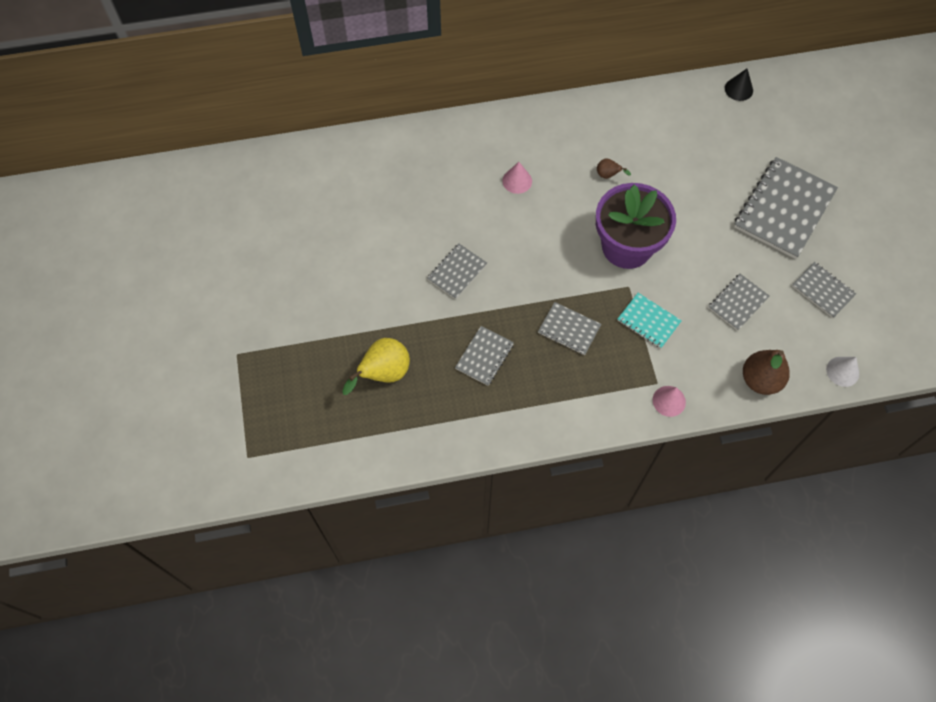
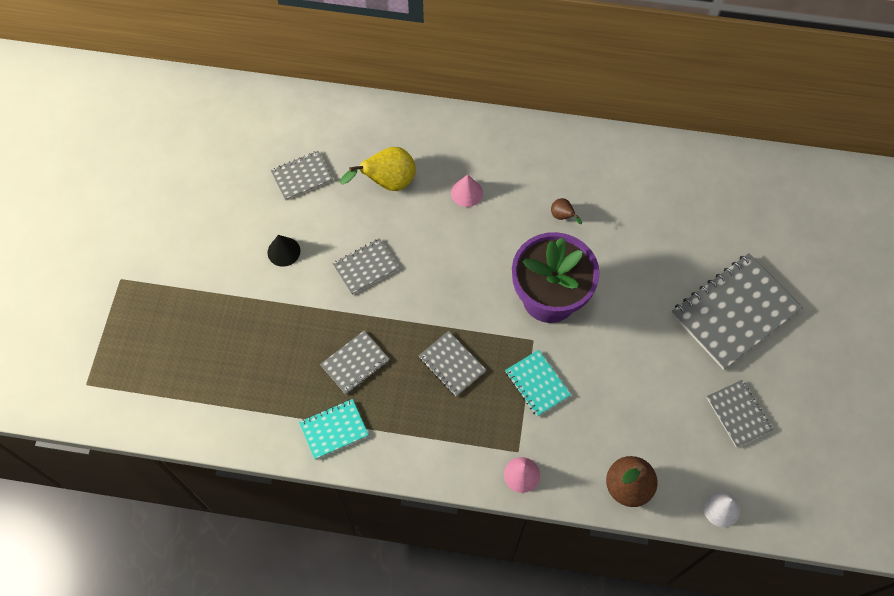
camera: 20 degrees right, 0 degrees up
yellow pear [342,338,410,395] -> yellow pear moved to [340,147,416,191]
grey notebook [708,274,770,331] -> grey notebook moved to [271,151,333,201]
black cone [725,69,753,101] -> black cone moved to [267,235,300,267]
none -> turquoise notebook [299,399,369,460]

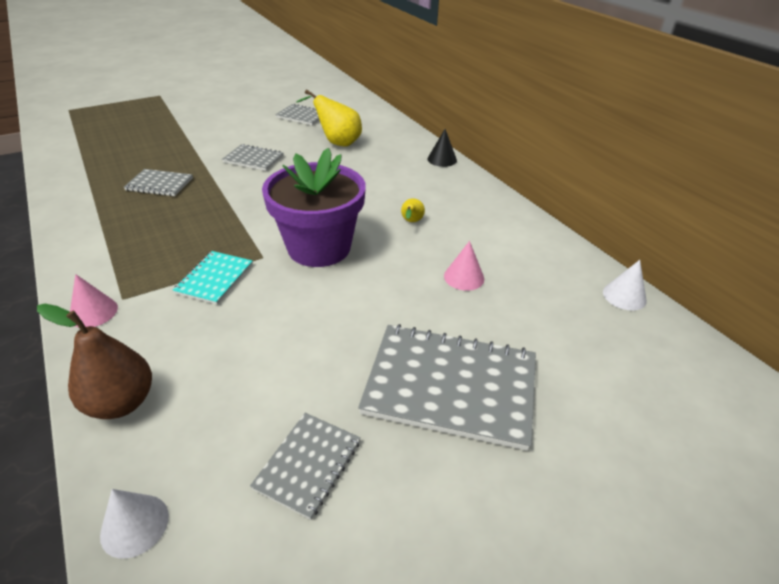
camera: 50 degrees right, 25 degrees down
black cone [267,235,300,267] -> black cone moved to [427,129,457,167]
turquoise notebook [299,399,369,460] -> none
grey notebook [419,331,486,396] -> none
pink cone [451,174,483,207] -> pink cone moved to [444,241,484,291]
brown pear [551,198,582,224] -> yellow pear [401,198,425,222]
none -> white cone [603,260,646,311]

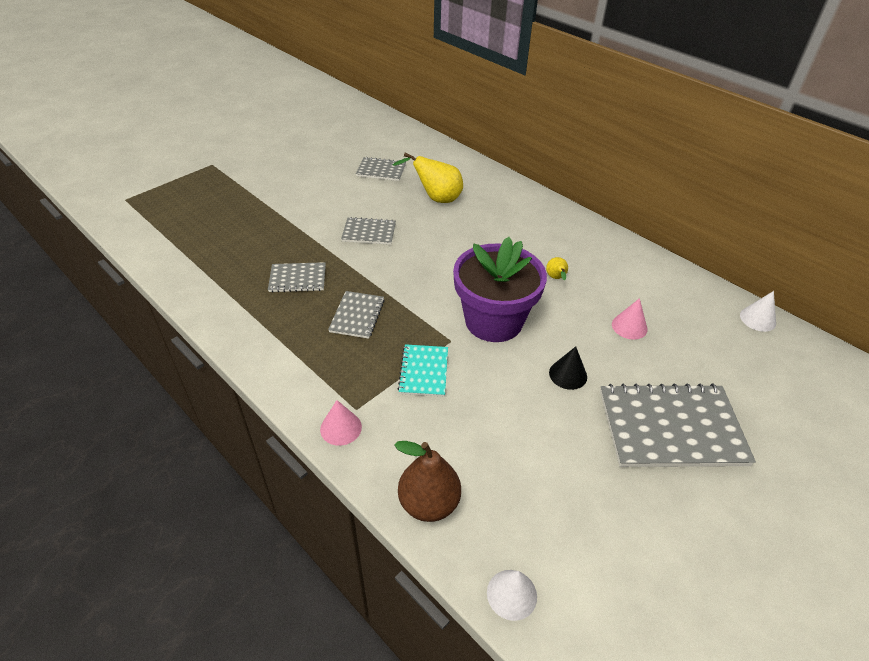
camera: 15 degrees left, 5 degrees up
grey notebook [250,413,361,520] -> grey notebook moved to [328,291,385,339]
black cone [427,129,457,167] -> black cone moved to [549,347,587,390]

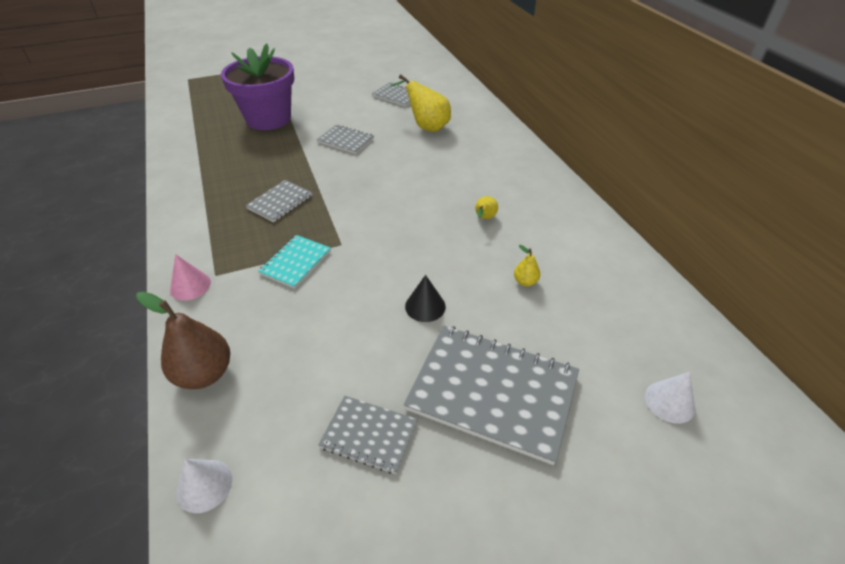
camera: 25 degrees right, 0 degrees up
grey notebook [268,262,326,293] -> grey notebook moved to [319,396,418,474]
purple flower pot [453,237,547,342] -> purple flower pot moved to [221,43,294,130]
pink cone [612,298,648,340] -> yellow pear [514,245,540,286]
white cone [740,291,776,332] -> white cone moved to [645,372,695,424]

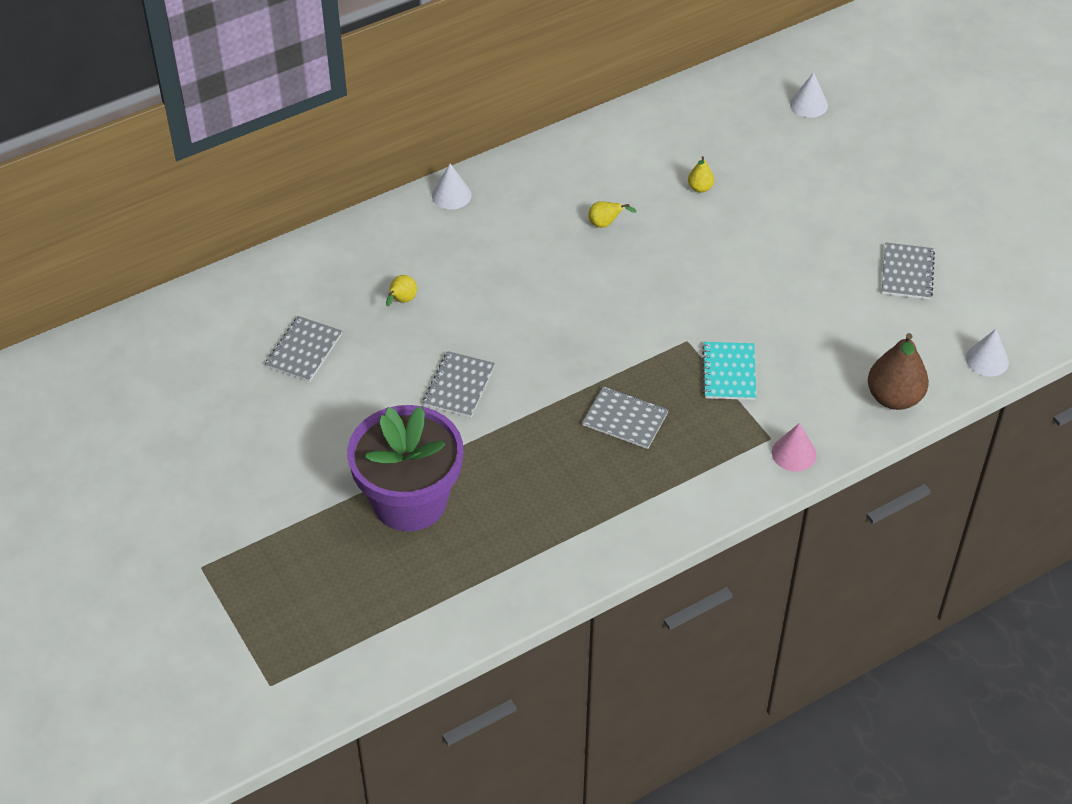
camera: 100 degrees left, 5 degrees up
turquoise notebook [258,235,331,289] -> turquoise notebook turned 75 degrees clockwise [702,342,756,400]
yellow pear [390,74,451,132] -> yellow pear [386,275,417,307], size x0.49
grey notebook [404,326,579,465] -> none
black cone [405,275,446,322] -> none
none -> white cone [432,164,472,210]

